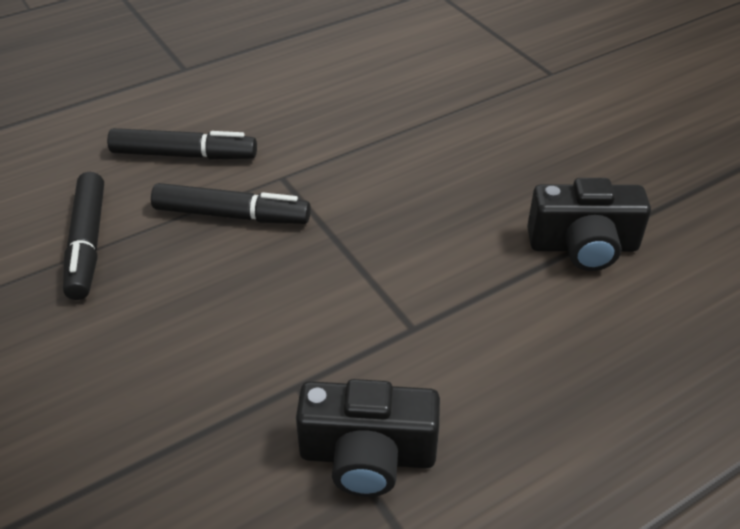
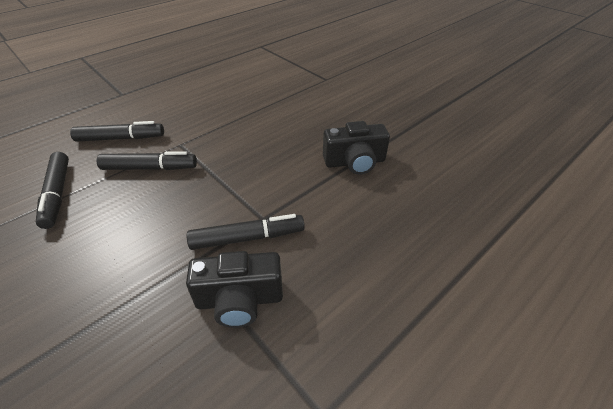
camera: 10 degrees left, 0 degrees up
none -> black marker [187,214,305,250]

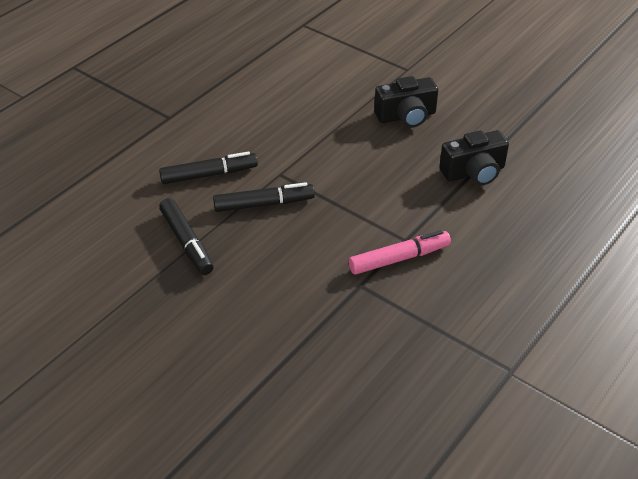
camera: 10 degrees left, 0 degrees up
black camera [186,251,283,328] -> black camera moved to [374,76,438,127]
black marker [187,214,305,250] -> pink marker [348,230,451,275]

